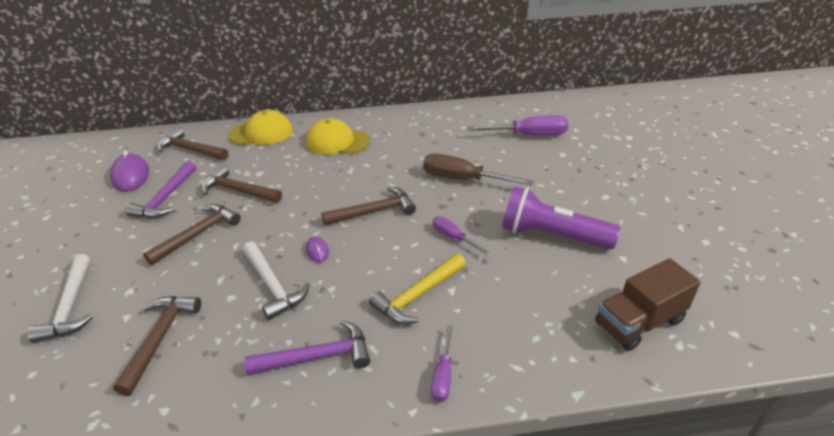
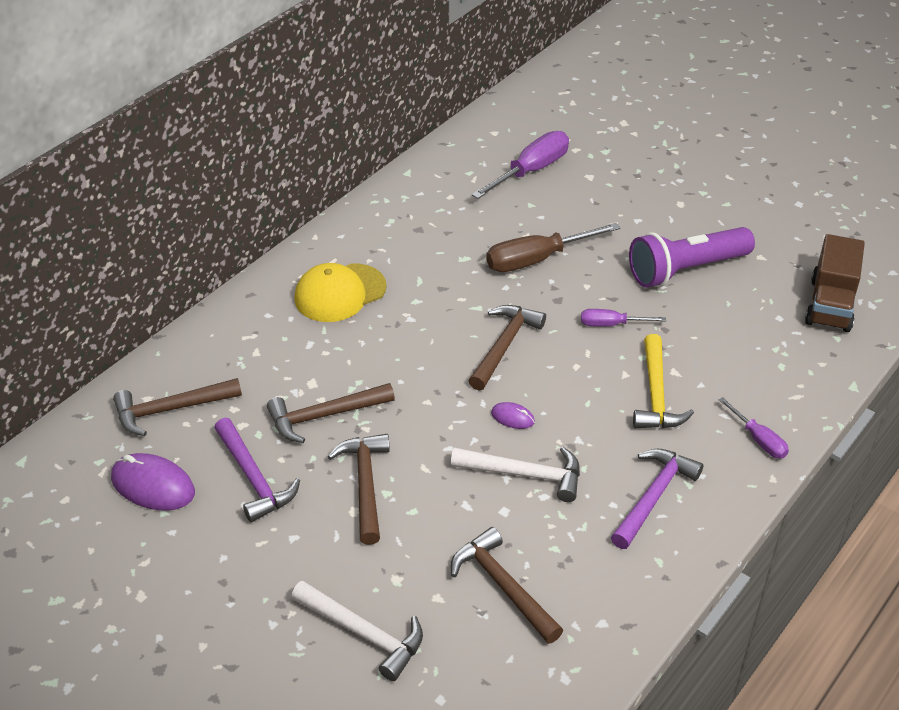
camera: 45 degrees left, 5 degrees up
yellow cap [229,110,293,145] -> none

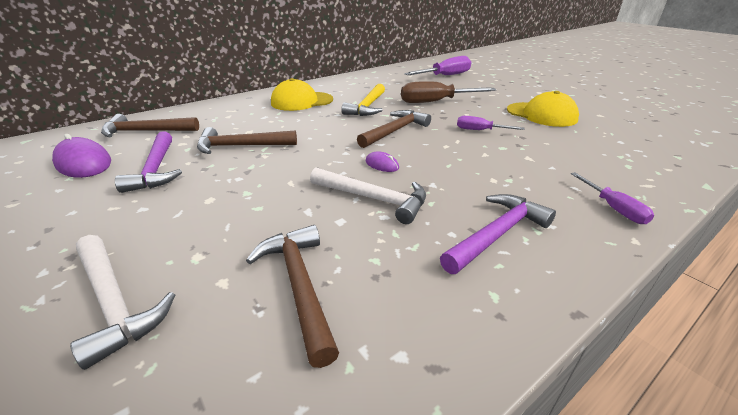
camera: 15 degrees right, 10 degrees down
brown hammer [327,434,390,545] -> none
purple flashlight [629,227,755,288] -> yellow cap [507,91,579,127]
yellow hammer [633,334,694,428] -> yellow hammer moved to [341,84,385,116]
brown truck [805,234,865,332] -> none

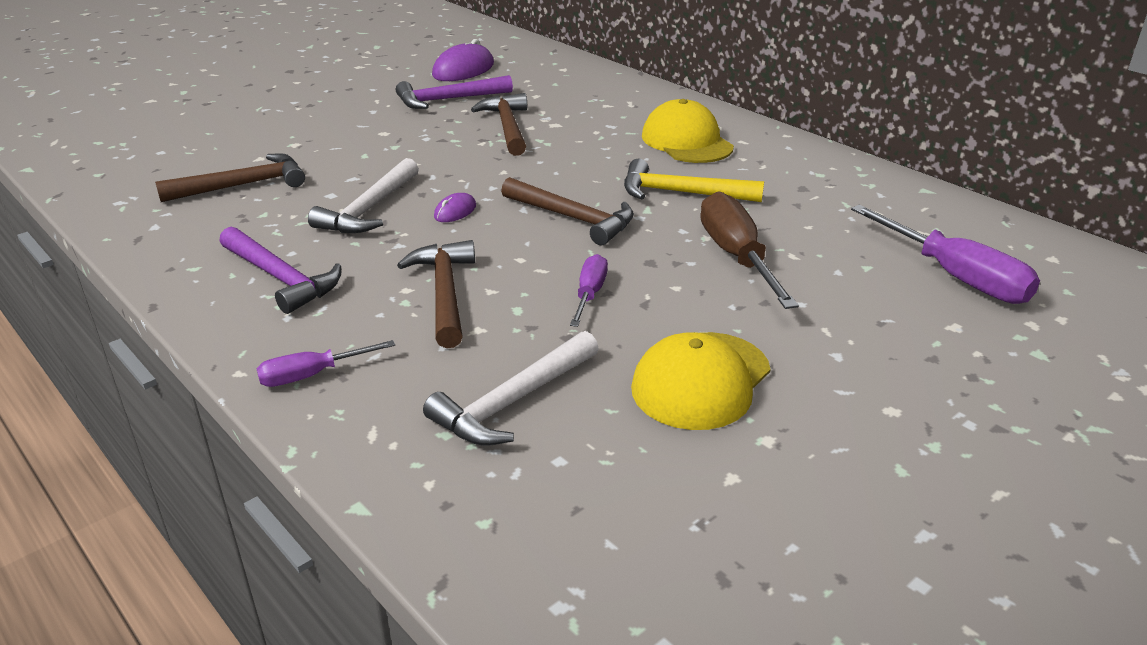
camera: 85 degrees right, 0 degrees up
white hammer [70,235,175,370] -> white hammer moved to [423,331,599,446]
brown hammer [101,114,199,137] -> brown hammer moved to [397,240,475,348]

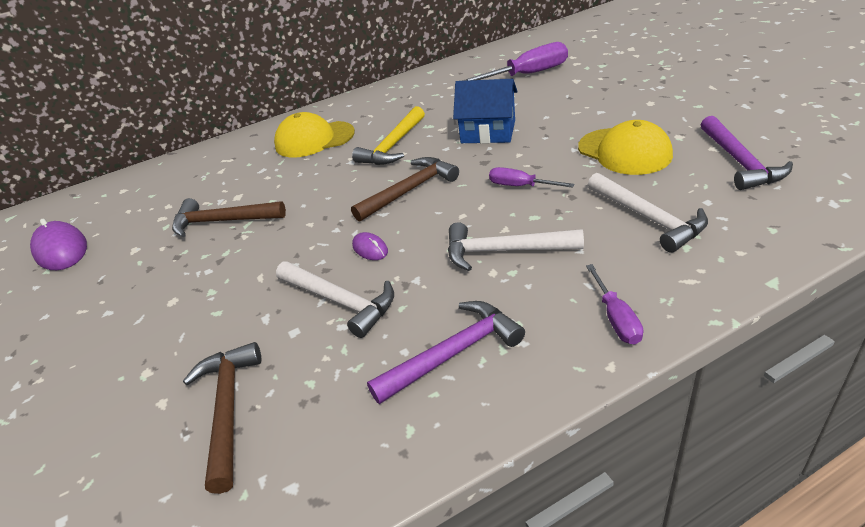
camera: 70 degrees left, 5 degrees up
purple hammer [396,75,513,109] -> purple hammer moved to [701,116,793,190]
brown hammer [397,240,475,348] -> white hammer [448,222,584,271]
brown screwdriver [700,191,799,309] -> blue house [453,79,518,144]

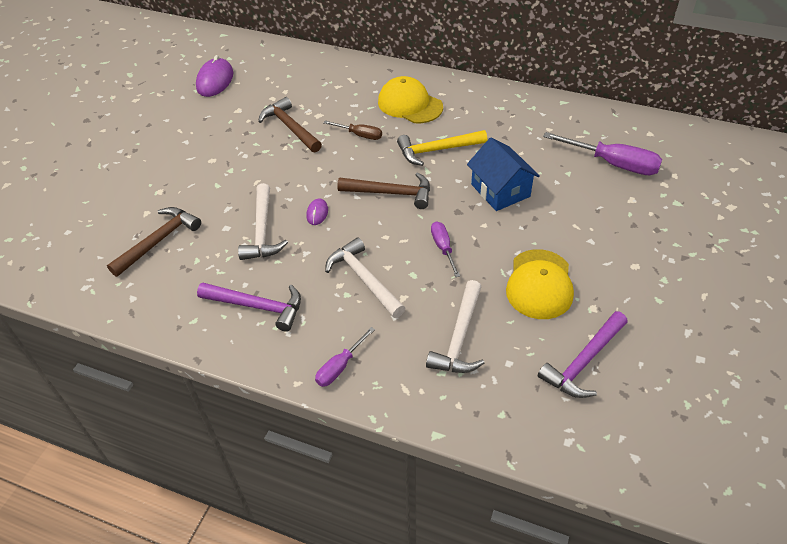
camera: 45 degrees right, 10 degrees up
none -> brown screwdriver [323,121,382,140]

